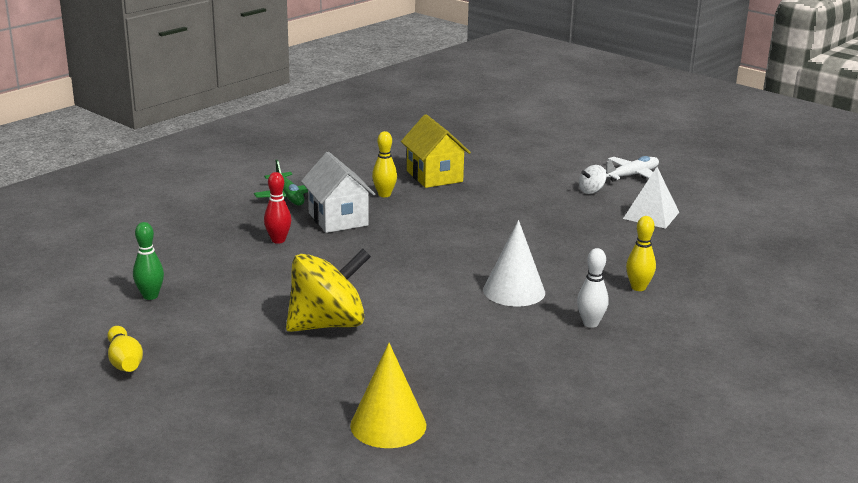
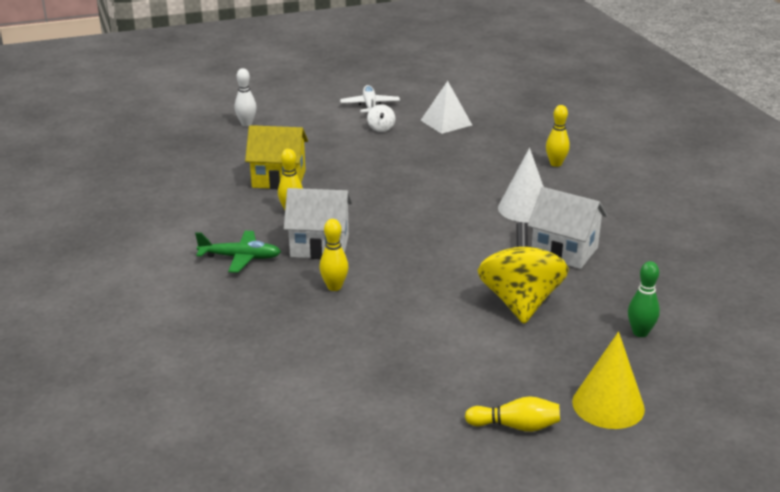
camera: 60 degrees left, 5 degrees up
green bowling pin [133,222,164,300] -> green bowling pin moved to [628,261,660,337]
red bowling pin [264,172,291,244] -> yellow bowling pin [319,219,349,291]
yellow cone [350,343,426,448] -> yellow cone moved to [572,332,645,429]
white bowling pin [577,248,608,328] -> white bowling pin moved to [234,68,257,126]
none -> white house [528,187,607,269]

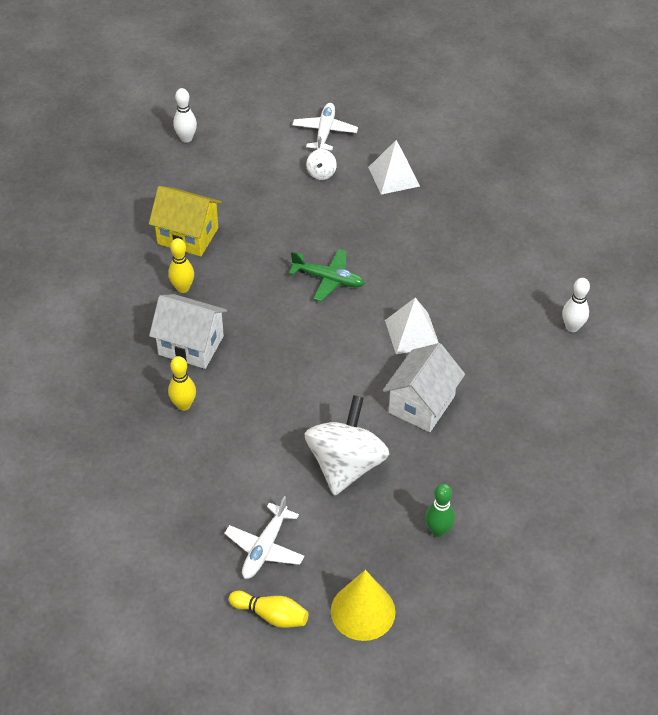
camera: 15 degrees right, 20 degrees up
green plane [195,231,281,273] -> green plane moved to [289,249,365,302]
yellow spinning top [478,222,569,324] -> white spinning top [304,395,389,496]
white cone [498,148,544,222] -> white pyramid [385,297,439,354]
white house [528,187,607,269] -> white house turned 75 degrees clockwise [383,343,465,432]
yellow bowling pin [546,105,570,167] -> none
none -> white plane [224,496,305,579]
none -> white bowling pin [562,278,590,332]

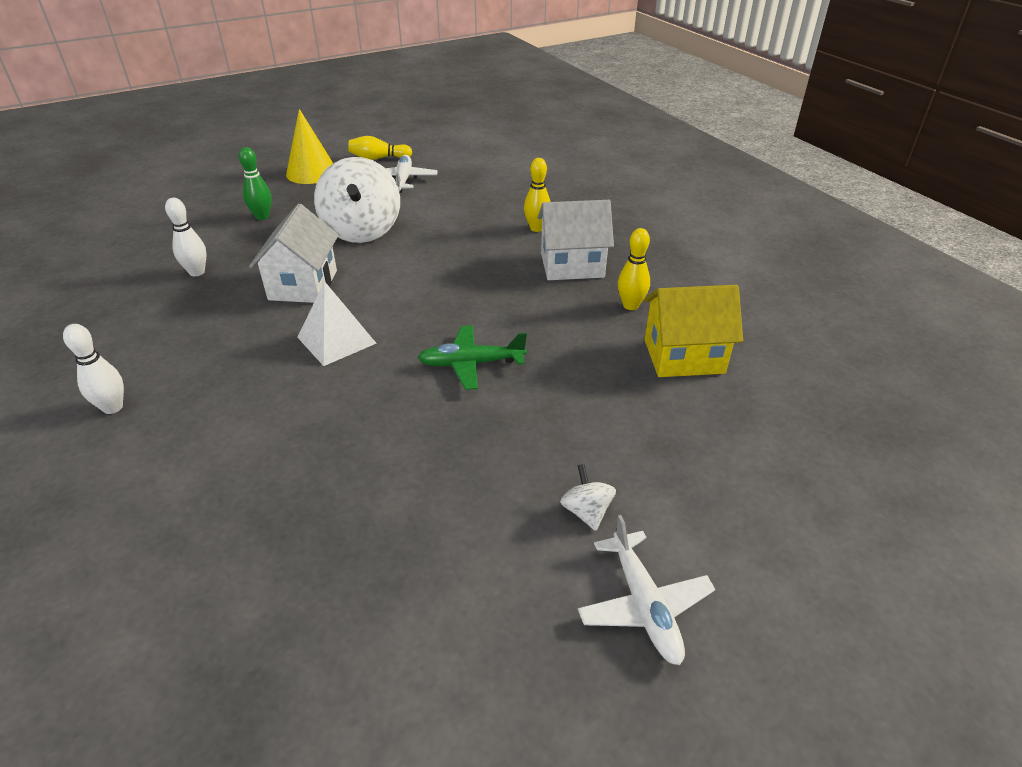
camera: 155 degrees right, 10 degrees down
white bowling pin [173,88,197,143] -> white bowling pin moved to [165,198,207,276]
white pyramid [368,140,420,195] -> none

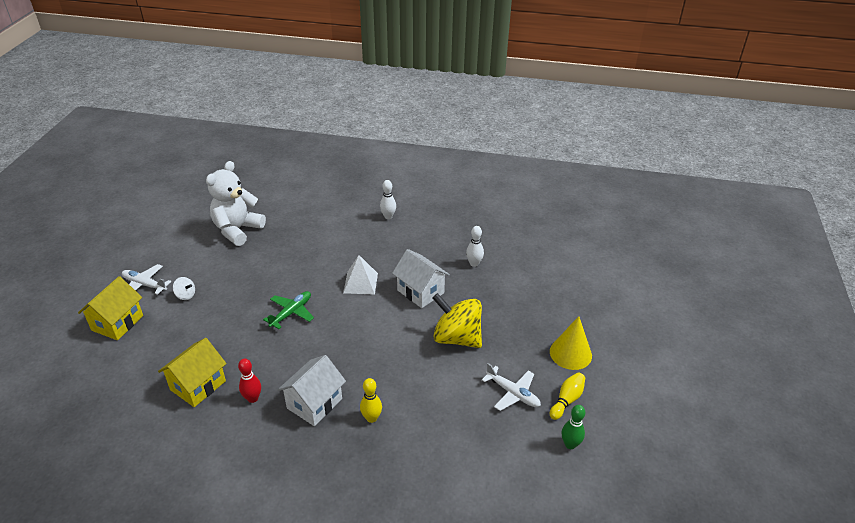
camera: 130 degrees right, 0 degrees up
green bowling pin [239,147,272,220] -> green bowling pin moved to [562,405,585,449]
white spinning top [314,157,400,243] -> yellow spinning top [432,293,482,348]
yellow bowling pin [618,228,650,310] -> red bowling pin [238,359,261,403]
none -> yellow house [78,276,143,340]
none -> white teddy bear [206,161,266,246]

